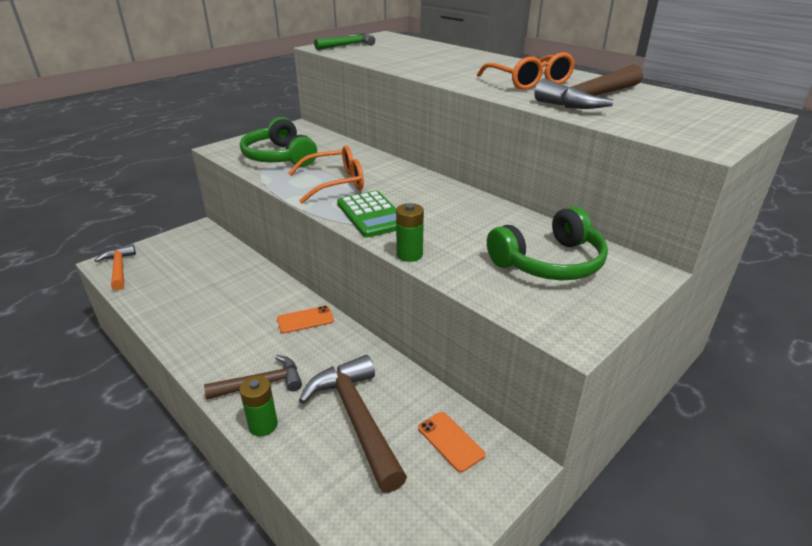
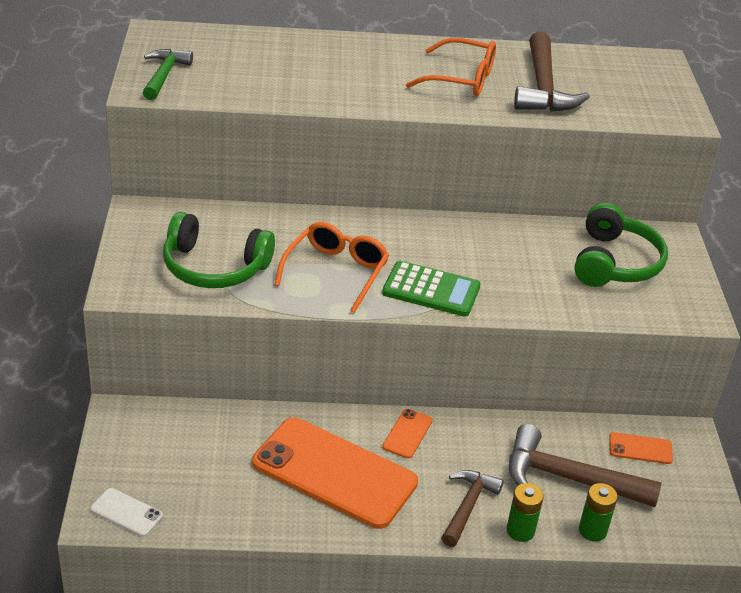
camera: 50 degrees left, 5 degrees up
orange hammer [94,244,136,290] -> white phone [90,488,163,537]
green battery [396,203,424,262] -> green battery moved to [579,483,618,542]
none -> orange phone [252,418,418,529]

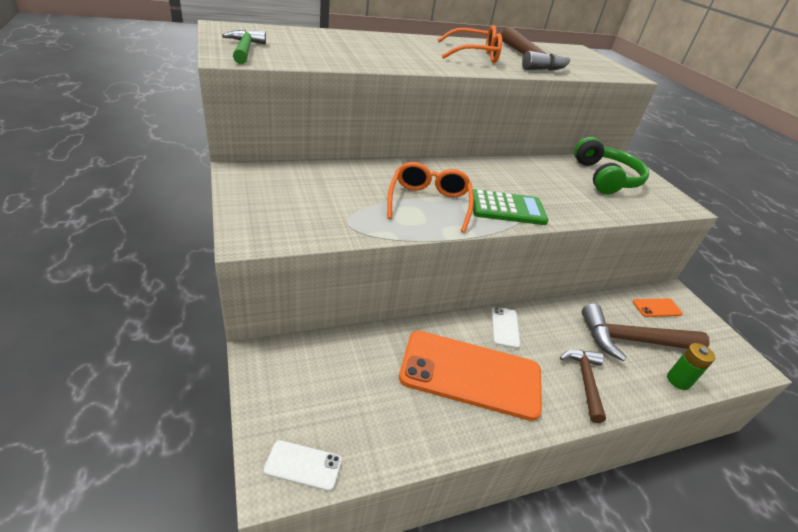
camera: 20 degrees left, 0 degrees up
green headphones [163,212,275,288] -> none
orange phone [382,409,433,458] -> white phone [492,307,520,349]
green battery [507,483,544,542] -> none

